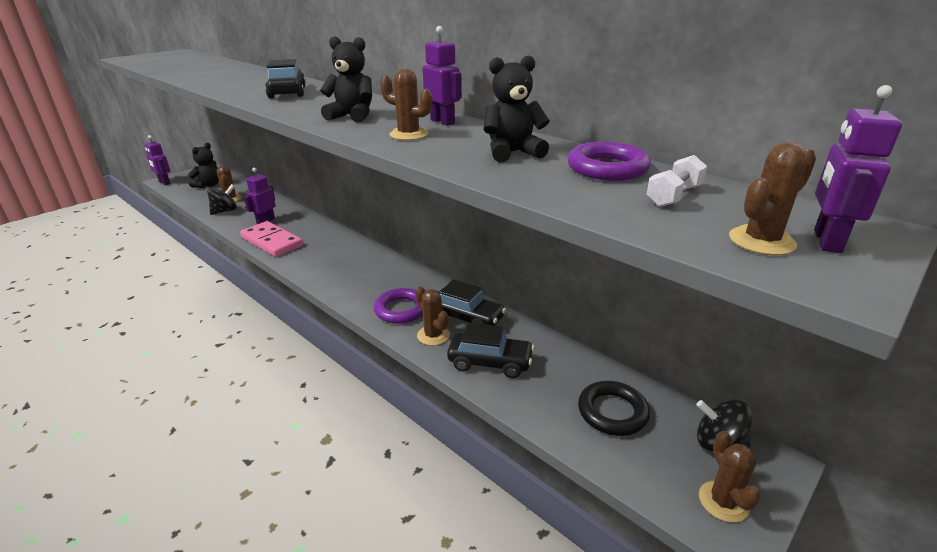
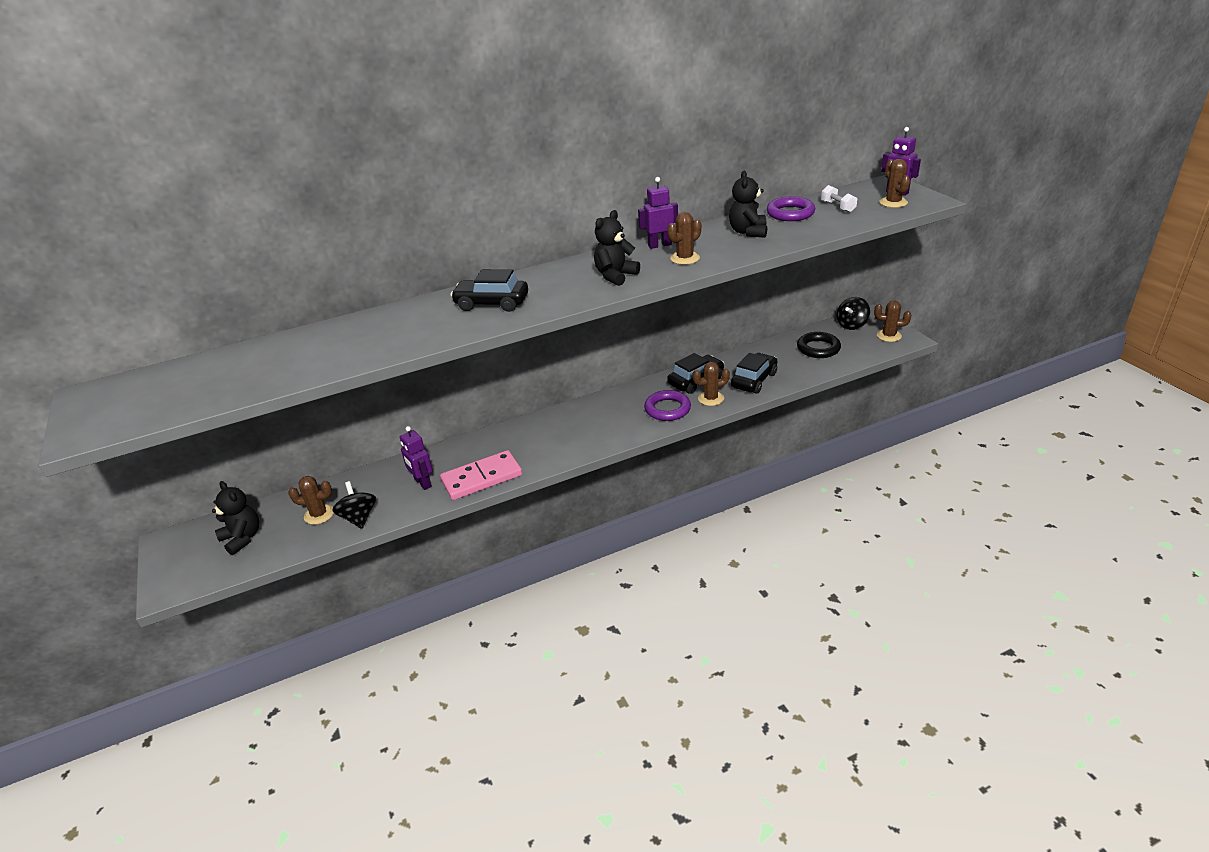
camera: 65 degrees left, 5 degrees up
purple robot [144,135,171,185] -> none

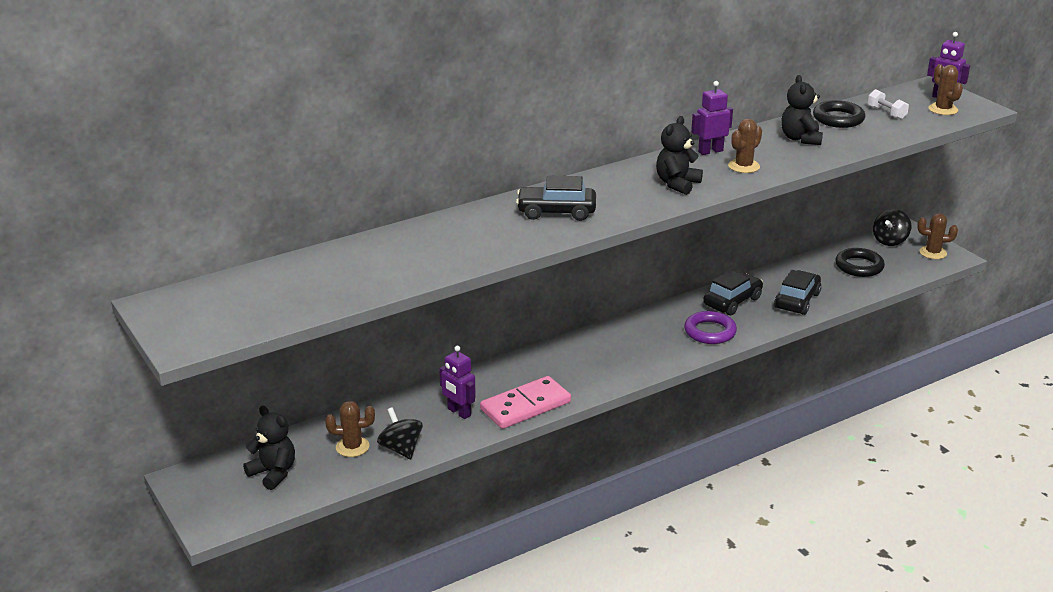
camera: 10 degrees left, 5 degrees down
brown cactus [693,362,730,406] -> none
purple ring [767,197,815,221] -> black ring [813,100,865,128]

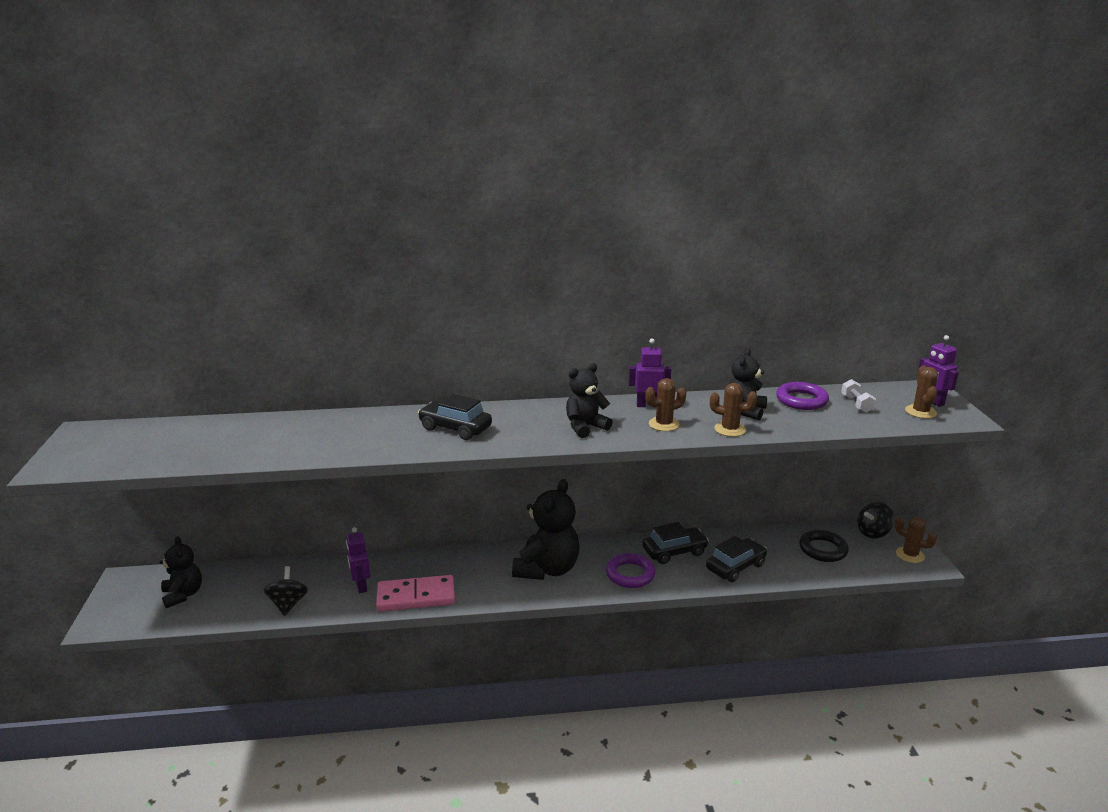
camera: 25 degrees right, 5 degrees down
brown cactus [325,401,375,457] -> brown cactus moved to [710,383,757,437]
black ring [813,100,865,128] -> purple ring [776,382,829,410]
none -> black teddy bear [512,479,580,580]

